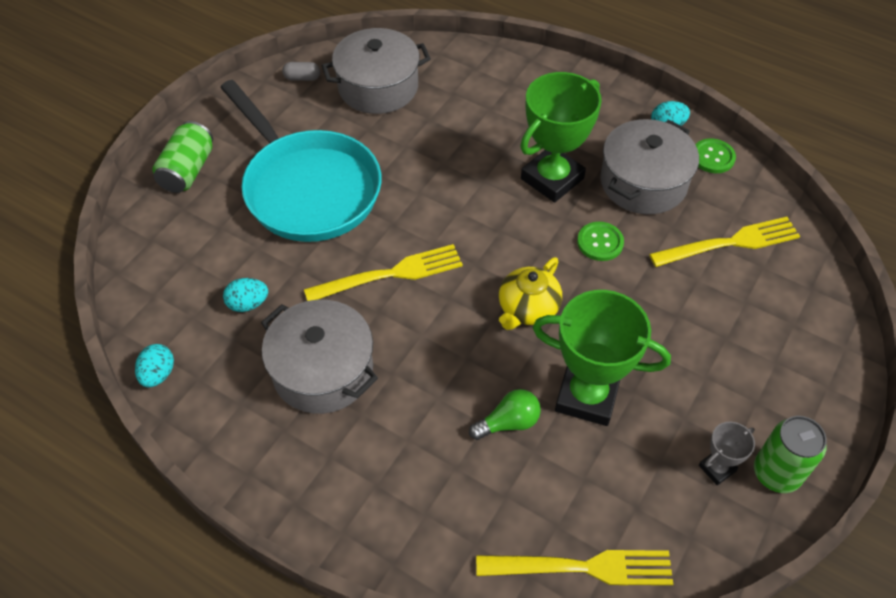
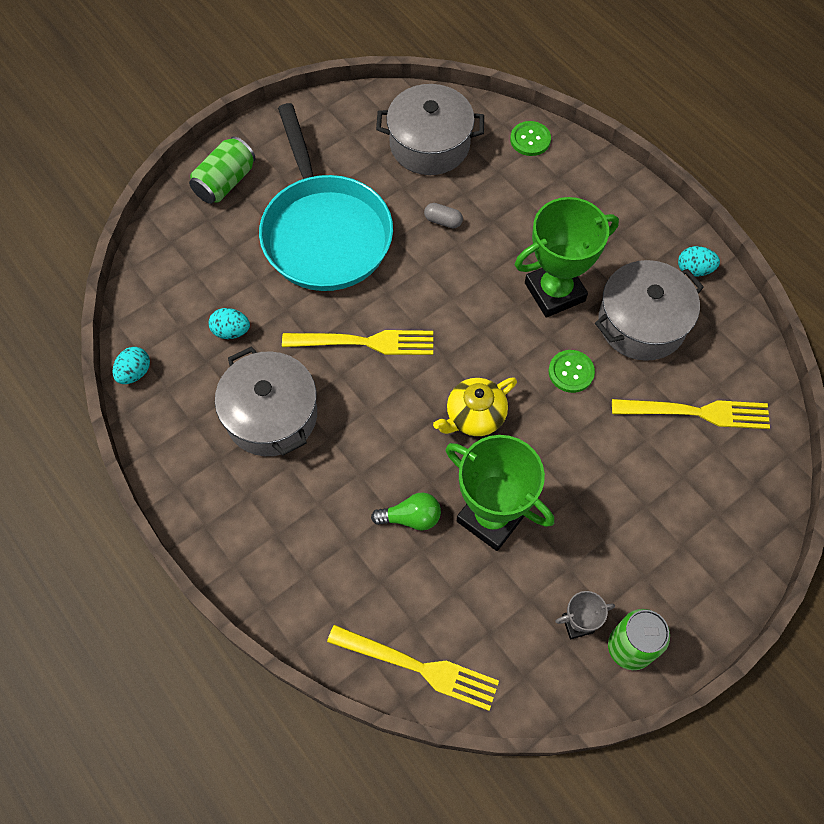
camera: 20 degrees right, 10 degrees up
grey capsule [282,62,320,81] -> grey capsule moved to [424,203,463,228]
green button [695,138,736,173] -> green button moved to [510,121,551,156]

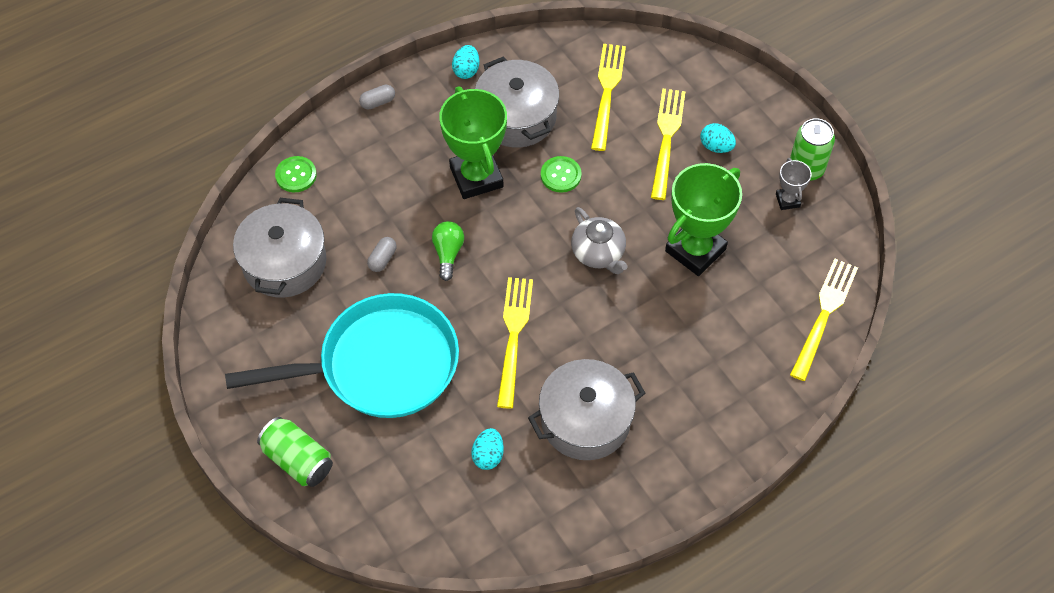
camera: 85 degrees left, 5 degrees down
turquoise egg [113,347,150,384] -> turquoise egg moved to [700,123,736,153]
green light bulb [371,493,441,531] -> green light bulb moved to [432,221,464,281]
yellow teapot [433,377,517,436] -> grey teapot [571,207,628,274]
none -> grey capsule [359,85,395,109]
none -> yellow fork [651,89,686,200]

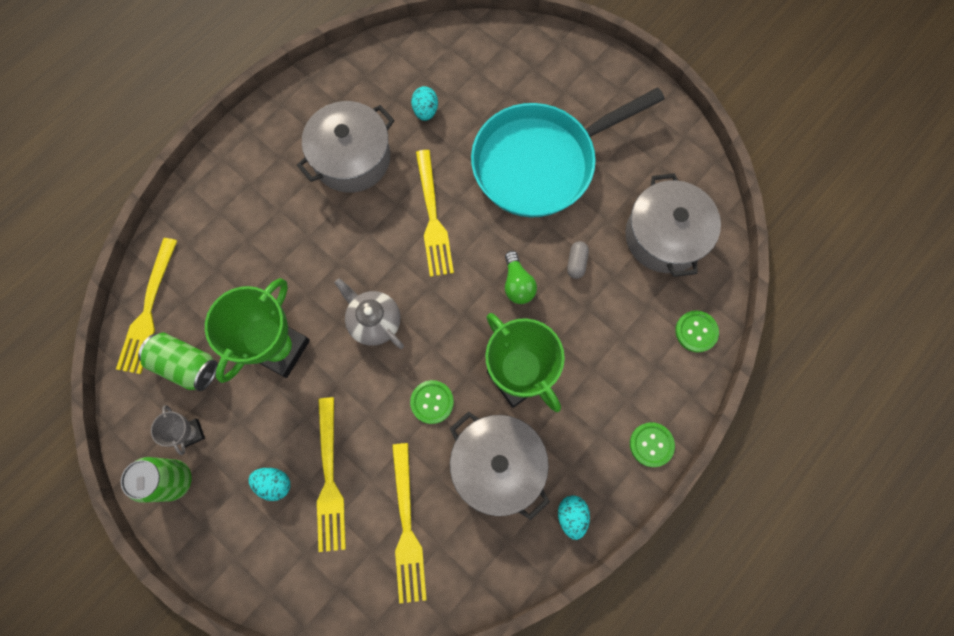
camera: 165 degrees right, 15 degrees up
green can [257,417,333,487] -> green can moved to [138,332,218,391]
grey capsule [359,85,395,109] -> green button [630,422,675,467]

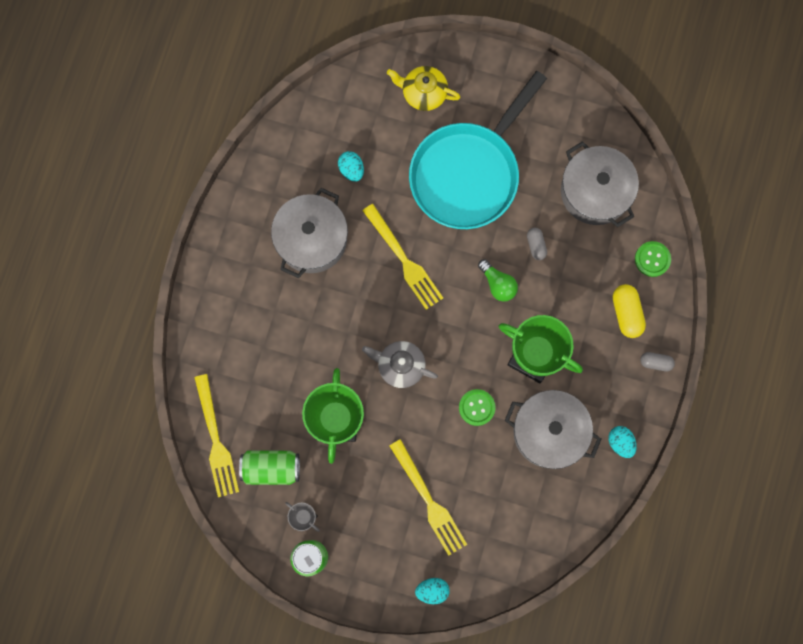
camera: 25 degrees left, 5 degrees up
turquoise egg [248,468,290,501] -> turquoise egg moved to [415,578,450,604]
yellow fork [392,443,427,604] -> none
green button [630,422,675,467] -> grey capsule [640,352,675,371]
none -> yellow teapot [387,66,461,111]
none -> yellow capsule [613,284,646,338]

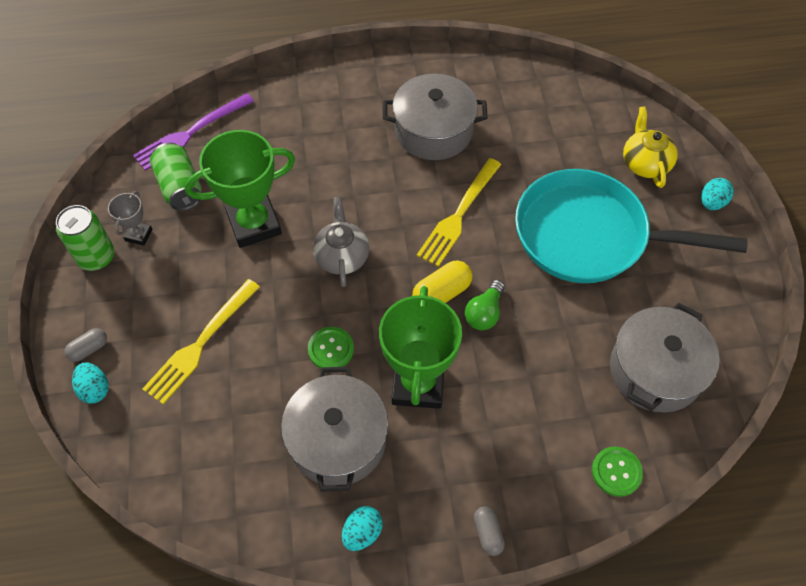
camera: 65 degrees right, 20 degrees down
yellow fork [194,374,239,497] -> purple fork [133,93,254,171]
turquoise egg [338,151,364,182] -> turquoise egg moved to [701,178,734,210]
grey capsule [527,227,547,260] -> grey capsule moved to [64,328,107,362]
yellow capsule [613,284,646,338] -> yellow capsule moved to [412,260,472,303]

